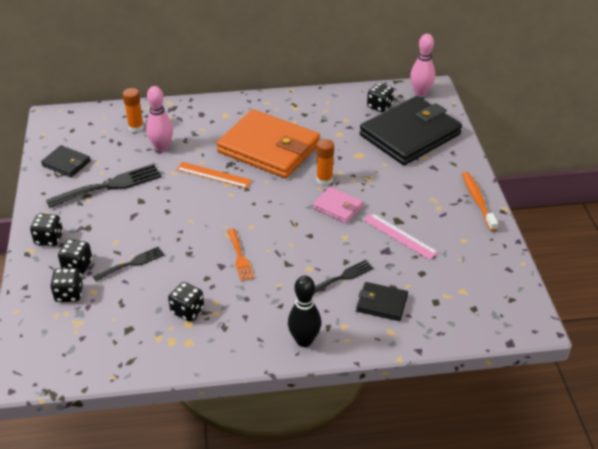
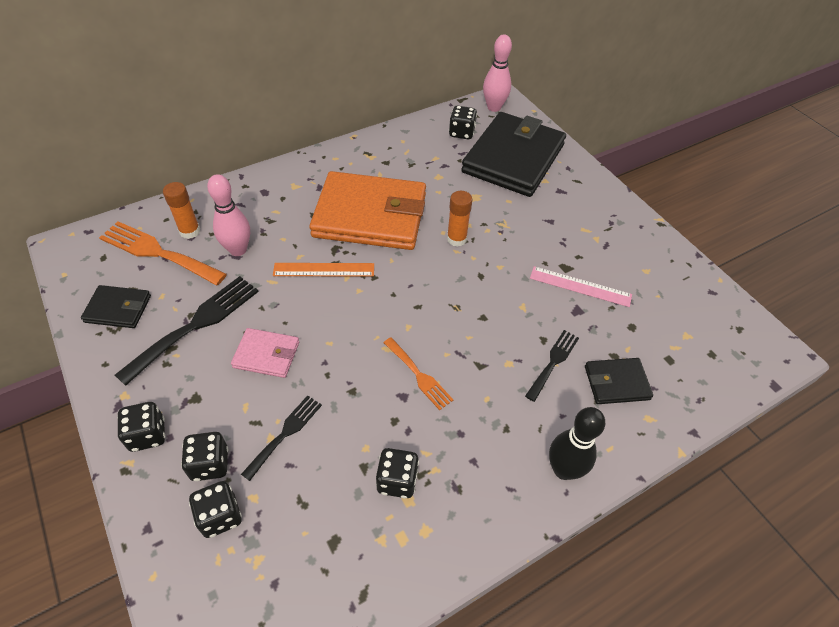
camera: 25 degrees left, 10 degrees up
pink wallet [313,187,363,223] -> pink wallet moved to [231,328,299,378]
orange toothbrush [462,172,498,231] -> none
none -> orange fork [99,221,227,285]

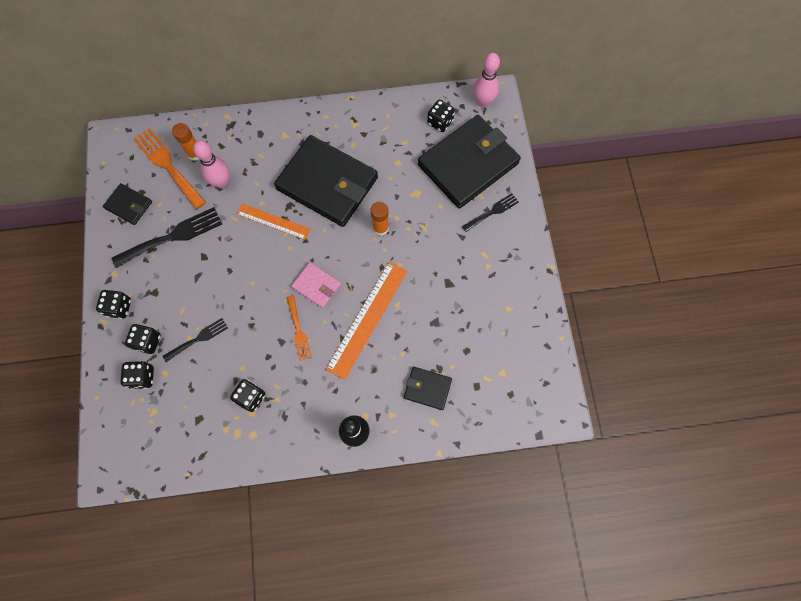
camera: 25 degrees right, 20 degrees up
pink wallet [231,328,299,378] -> pink wallet moved to [291,262,341,308]
orange wallet [309,171,426,250] -> black wallet [274,135,378,227]
black fork [525,330,579,402] -> black fork moved to [462,193,519,232]
pink ruler [530,266,632,307] -> none
none -> orange ruler [325,262,407,380]

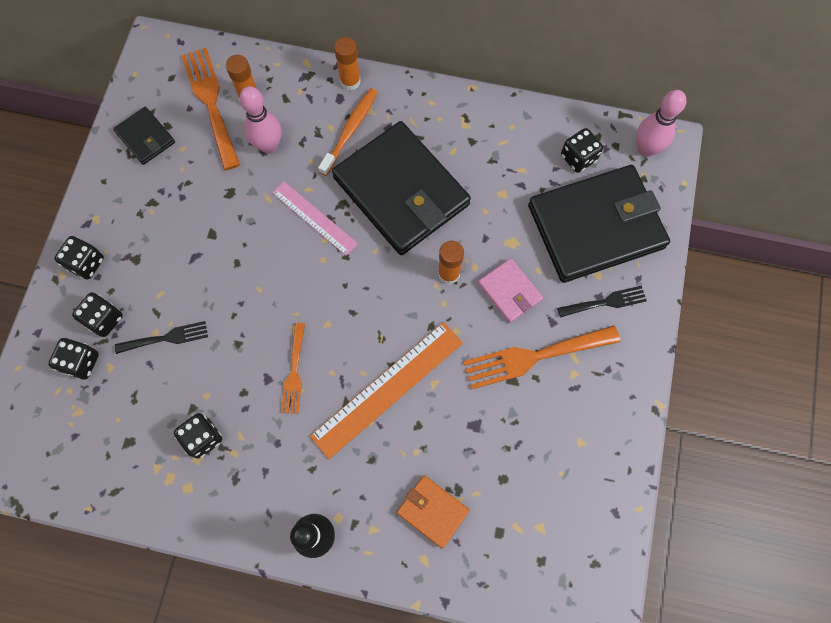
camera: 20 degrees right, 0 degrees up
black fork [112,207,222,268] -> none
orange ruler [237,204,310,240] -> pink ruler [272,181,358,256]
pink wallet [291,262,341,308] -> pink wallet moved to [478,258,543,323]
black wallet [404,367,452,410] -> orange wallet [397,475,470,549]
none -> orange toothbrush [318,88,378,176]
none -> orange glue stick [334,37,361,91]
none -> orange fork [463,325,620,389]

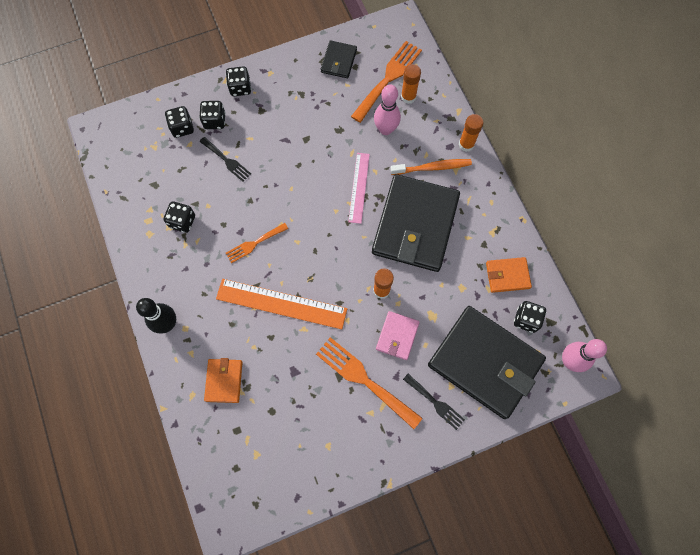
camera: 55 degrees right, 0 degrees up
none -> orange wallet [486,257,532,293]

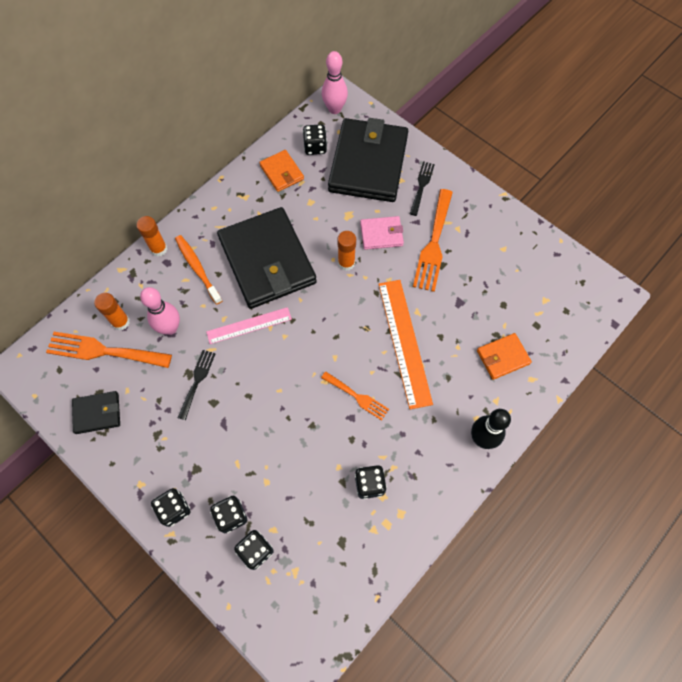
camera: 115 degrees left, 5 degrees down
black fork [199,137,251,182] -> black fork moved to [178,350,216,420]
black wallet [372,174,460,272] -> black wallet turned 75 degrees clockwise [217,207,317,309]

